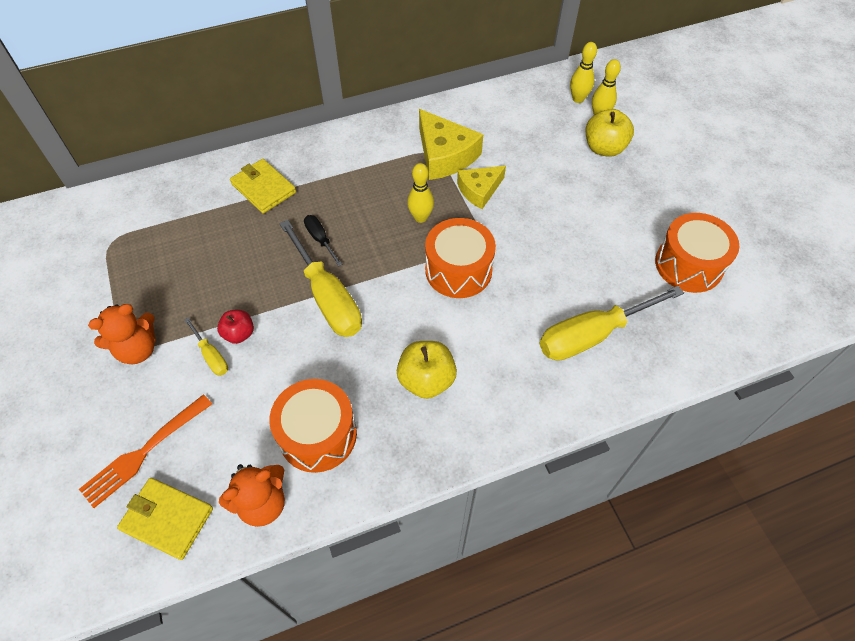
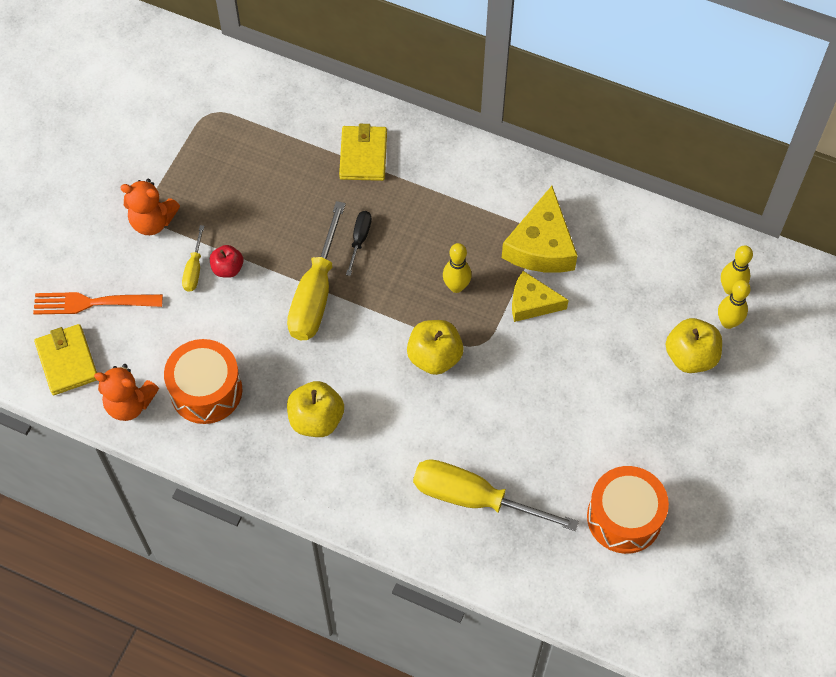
camera: 45 degrees right, 5 degrees up
orange drum [425,218,496,298] -> yellow apple [407,320,464,375]

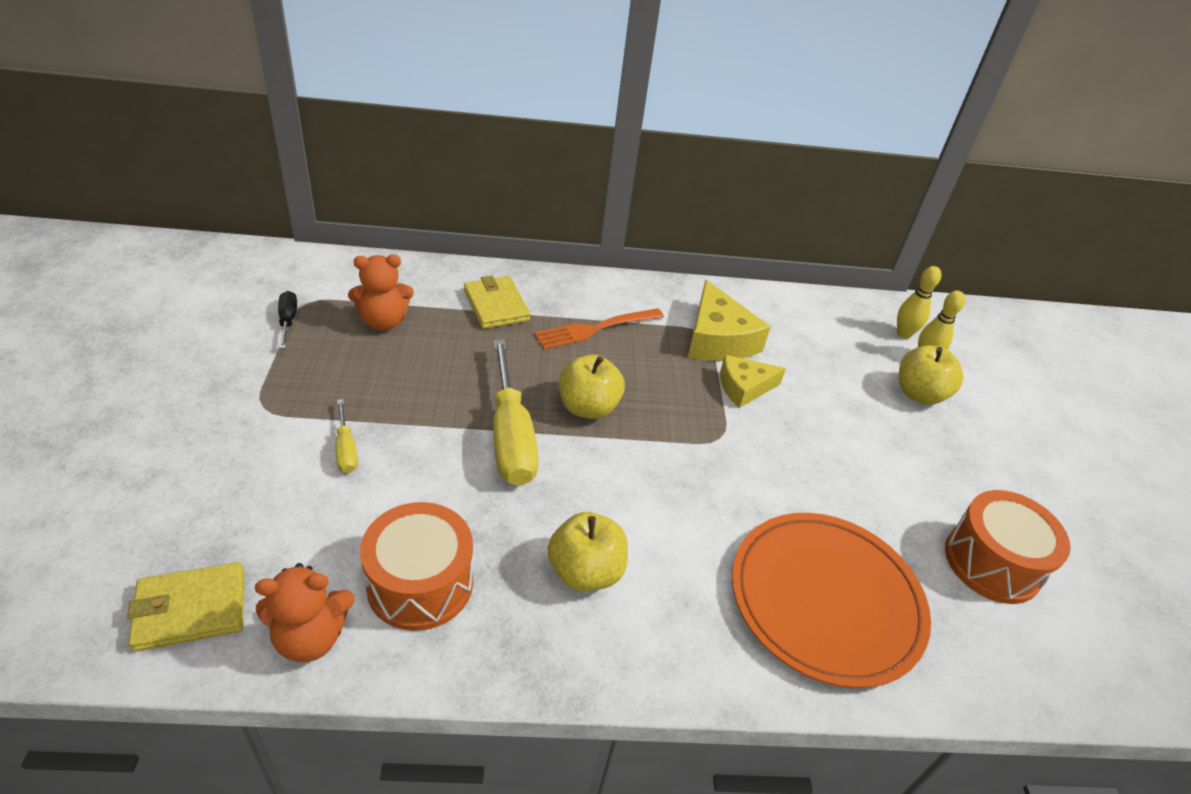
camera: 30 degrees left, 20 degrees down
orange fork [33,292,163,315] -> orange fork moved to [534,308,664,350]
yellow wallet [34,324,97,395] -> yellow wallet turned 60 degrees counterclockwise [127,562,244,652]
orange teddy bear [120,179,180,235] -> orange teddy bear moved to [348,254,414,330]
red apple [210,245,243,278] -> none
black screwdriver [346,211,372,276] -> black screwdriver moved to [278,291,297,349]
yellow apple [407,320,464,375] -> yellow apple moved to [559,355,625,419]
yellow screwdriver [413,459,579,531] -> orange plate [732,513,931,688]
yellow bowling pin [443,243,472,293] -> none

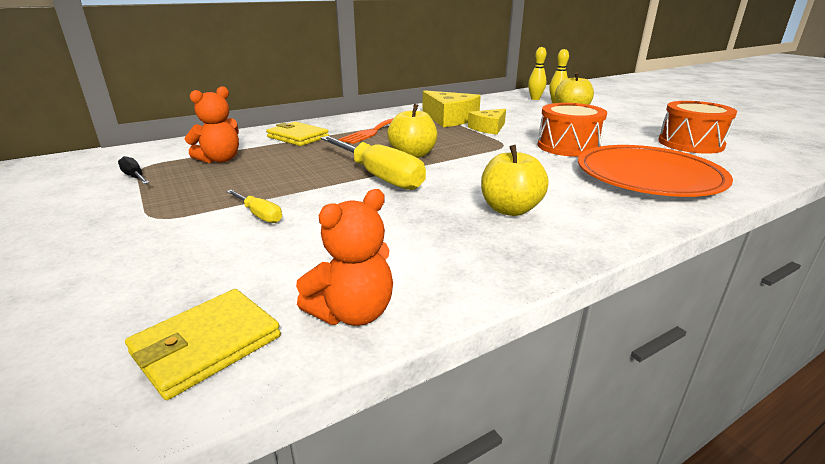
camera: 25 degrees left, 15 degrees down
orange drum [360,502,473,631] -> orange drum moved to [537,103,607,157]

